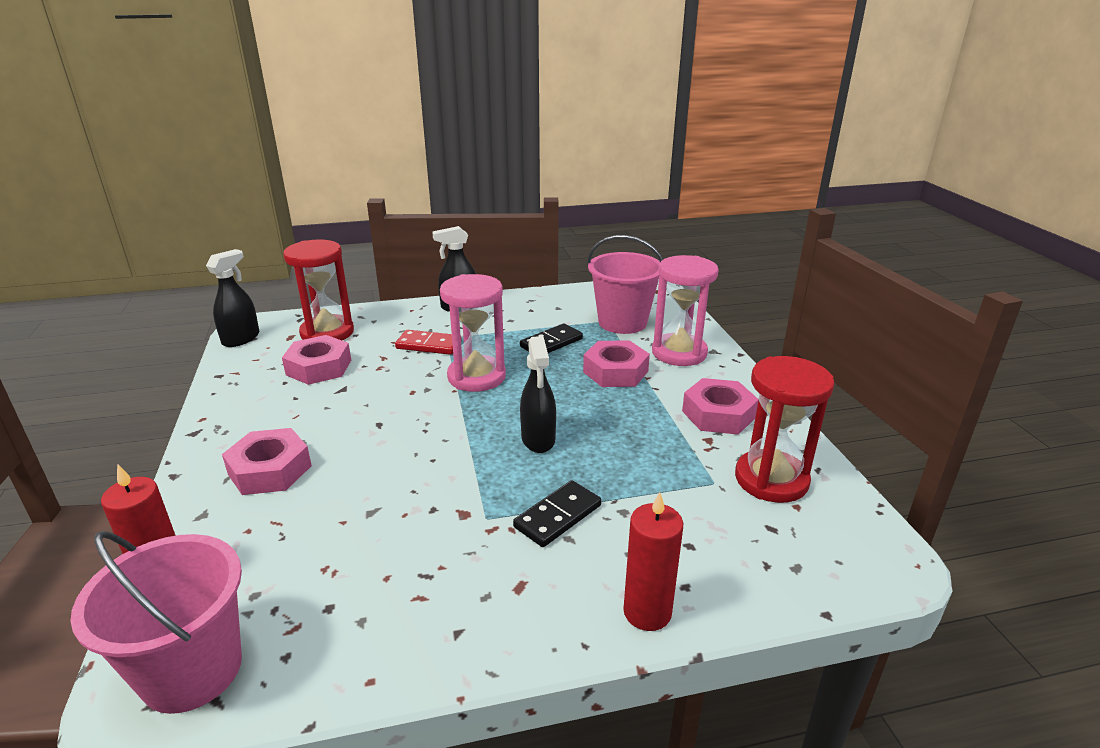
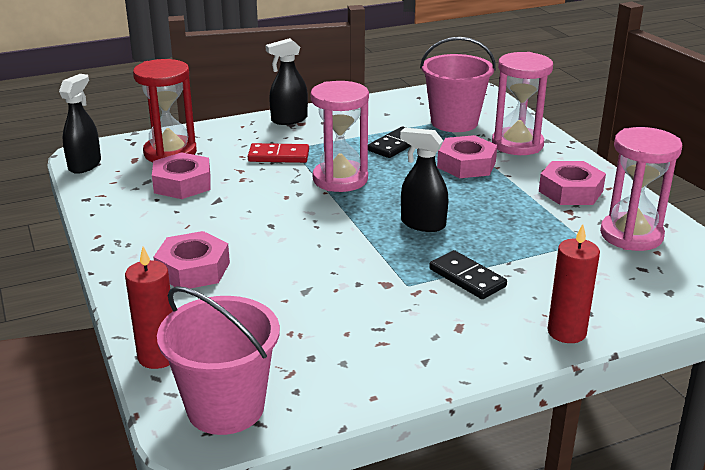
camera: 10 degrees left, 0 degrees up
black domino [513,480,601,547] -> black domino turned 75 degrees counterclockwise [429,250,507,299]
black spray bottle [520,336,556,453] -> black spray bottle turned 135 degrees clockwise [400,128,448,232]
red hourglass [735,356,834,503] -> pink hourglass [600,127,682,251]

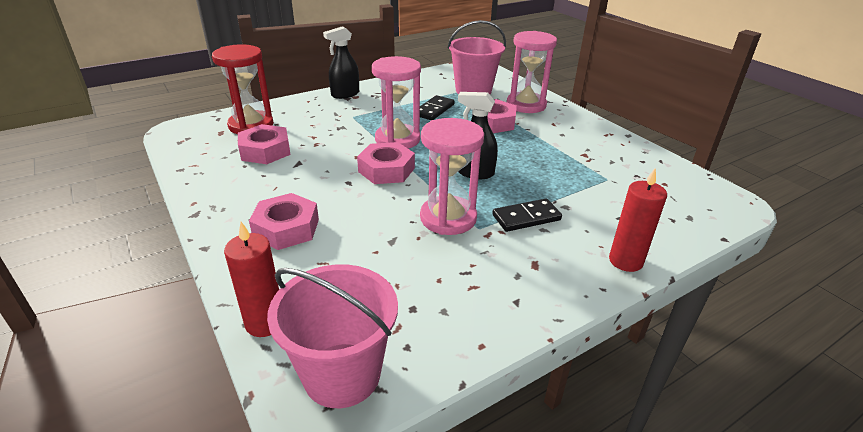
camera: 10 degrees left, 5 degrees up
black spray bottle [59,74,101,174] -> none
red domino [248,143,309,163] -> none
black domino [429,250,507,299] -> black domino turned 60 degrees counterclockwise [492,199,562,232]
pink nut [539,161,606,205] -> pink nut moved to [357,142,415,184]
pink hourglass [600,127,682,251] -> pink hourglass moved to [420,118,484,235]

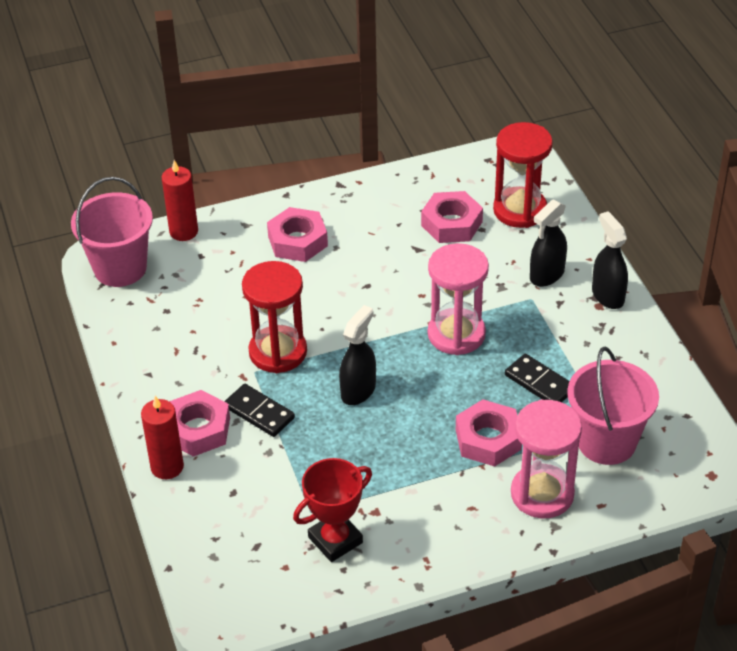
camera: 105 degrees right, 10 degrees up
pink nut [357,142,415,184] -> pink nut moved to [169,390,230,457]
pink hourglass [420,118,484,235] -> red hourglass [242,261,307,373]
black domino [492,199,562,232] -> black domino turned 45 degrees counterclockwise [224,384,295,437]
none -> red trophy [293,458,372,562]
none -> black spray bottle [530,199,567,286]

